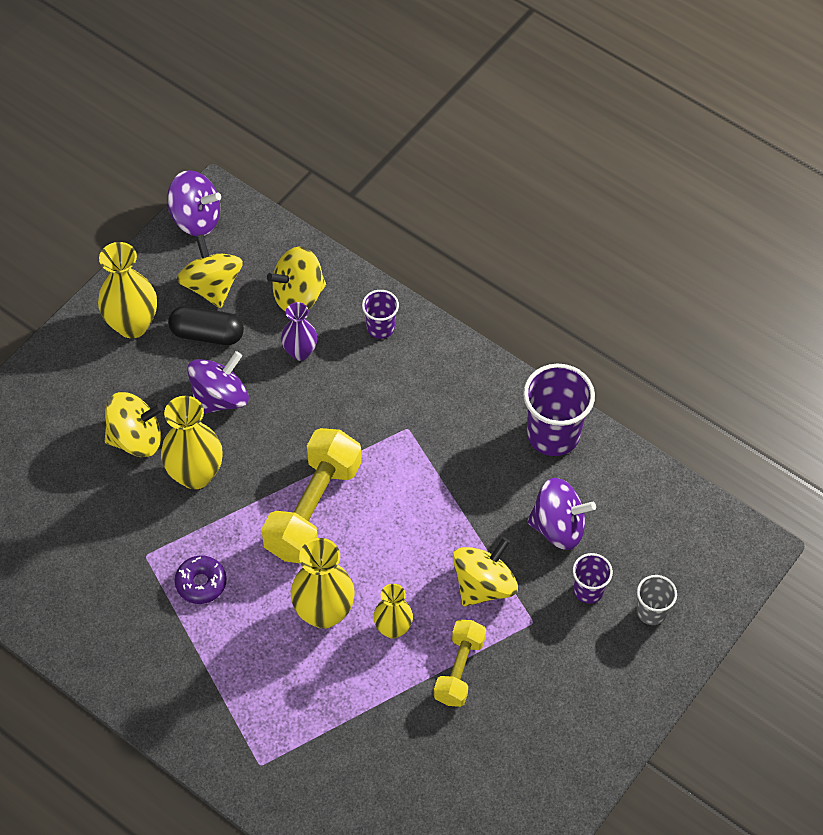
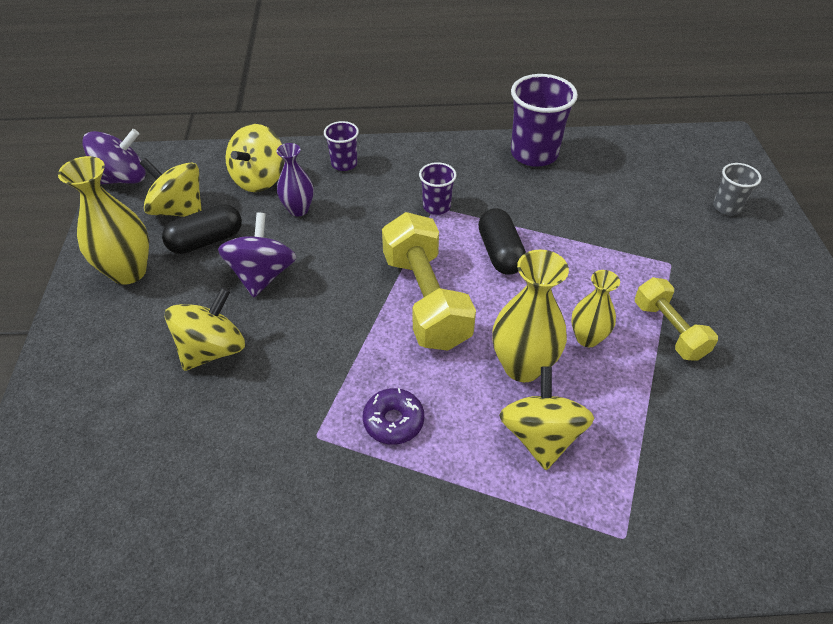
camera: 40 degrees left, 10 degrees down
yellow vase [161,396,223,489] -> none
yellow spinning top [453,537,518,606] -> yellow spinning top moved to [499,367,594,470]
purple spinning top [527,478,596,550] -> none
purple cup [573,553,613,604] -> purple cup moved to [419,162,457,215]
none -> black capsule [478,208,526,275]

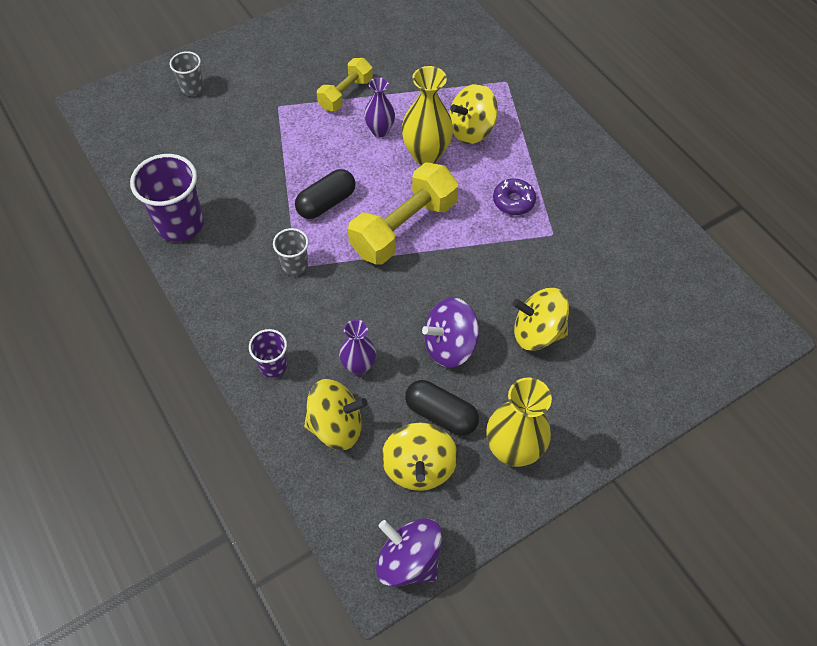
camera: 120 degrees left, 10 degrees up
purple cup [419,162,457,215] -> grey cup [273,228,309,276]
yellow vase [571,270,620,347] -> purple vase [364,77,395,137]

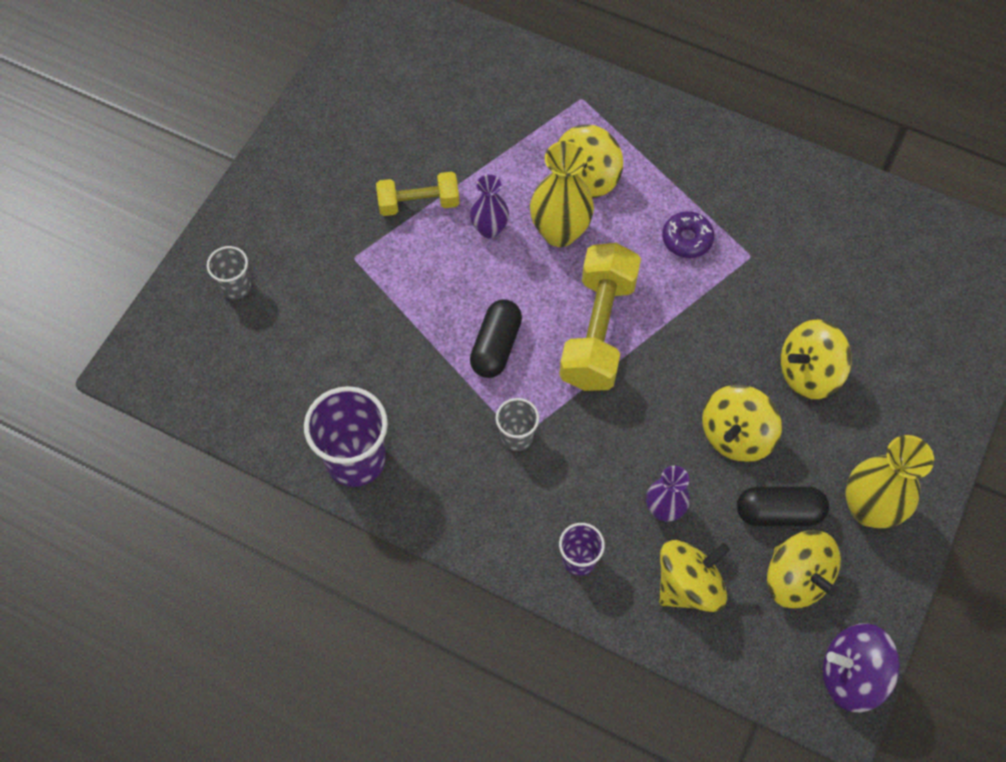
camera: 30 degrees left, 5 degrees up
yellow dumbbell [317,58,373,111] -> yellow dumbbell turned 75 degrees clockwise [376,172,459,216]
purple spinning top [422,298,479,368] -> yellow spinning top [702,385,782,462]

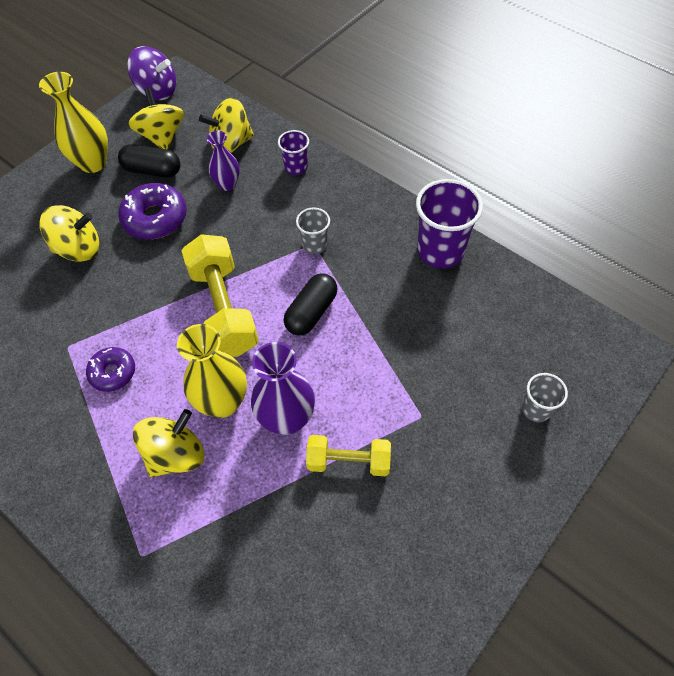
camera: 165 degrees left, 5 degrees down
purple vase [470,174,509,238] -> purple vase [251,342,315,435], size x1.61
yellow dumbbell [559,243,641,391] -> yellow dumbbell turned 45 degrees counterclockwise [181,234,259,357]
yellow spinning top [702,385,782,462] -> purple donut [118,183,187,239]

